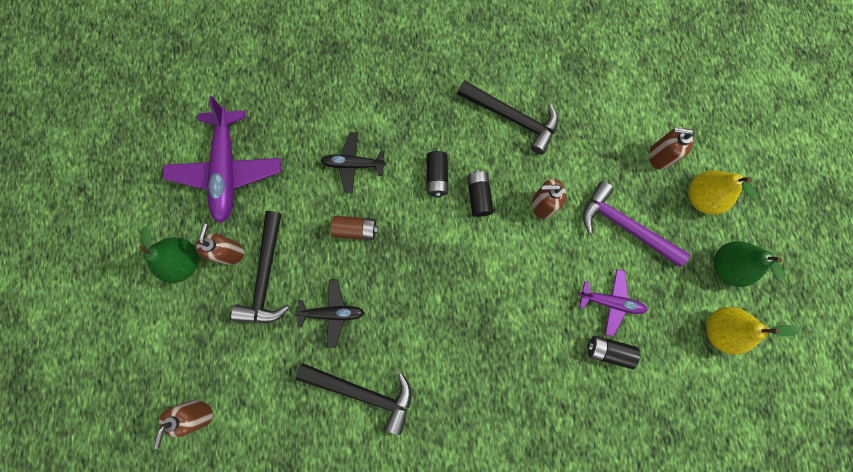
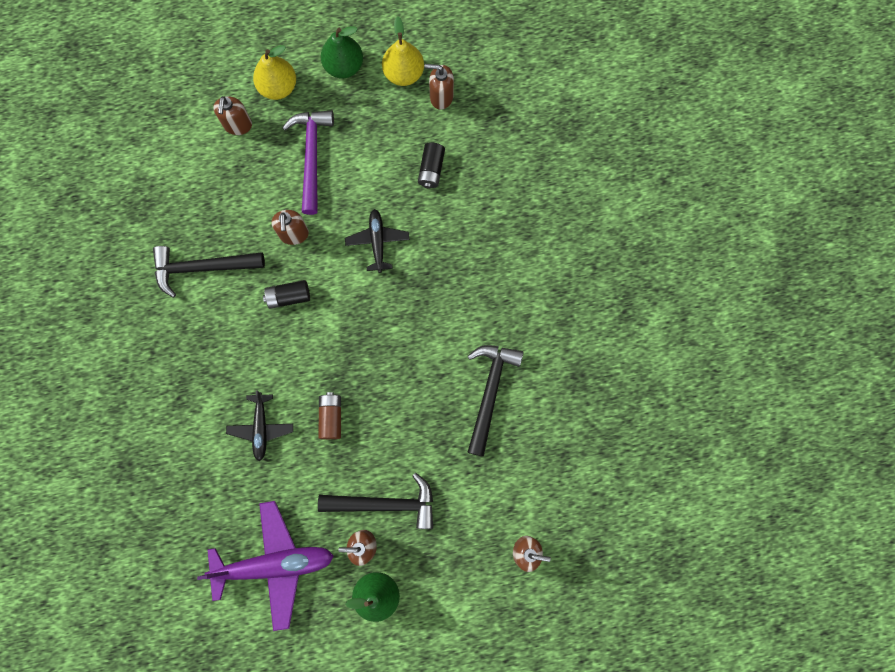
camera: 95 degrees left, 0 degrees up
black plane [291,280,364,348] -> black plane moved to [345,209,409,273]
black battery [427,151,448,198] -> none
black hammer [457,80,558,155] -> black hammer turned 120 degrees counterclockwise [153,246,265,298]
purple plane [579,269,647,337] -> none
purple hammer [583,181,690,267] -> purple hammer turned 150 degrees clockwise [282,110,334,215]
none -> brown soap dispenser [424,64,454,110]

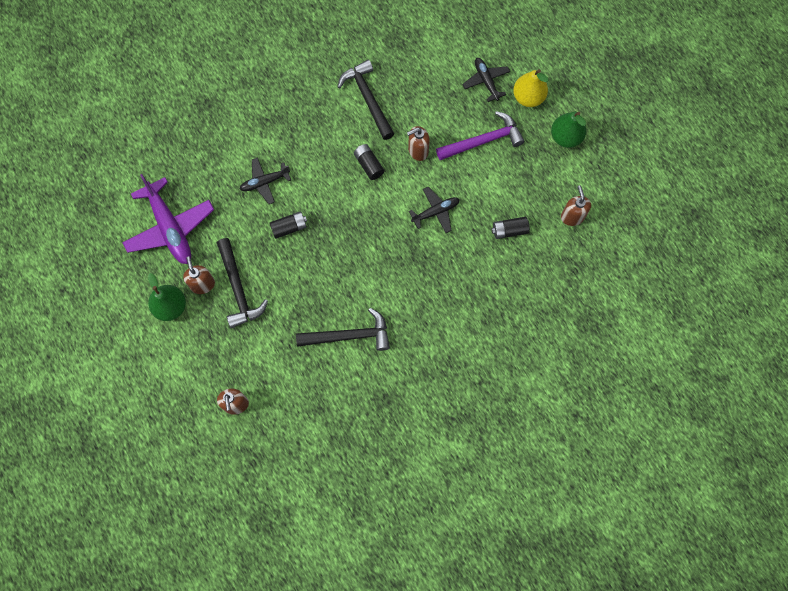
camera: 70 degrees right, 5 degrees down
brown soap dispenser [213,96,252,135] -> black plane [462,58,510,102]
brown battery [319,392,341,439] -> black battery [270,211,307,239]
yellow pear [382,16,424,86] -> none

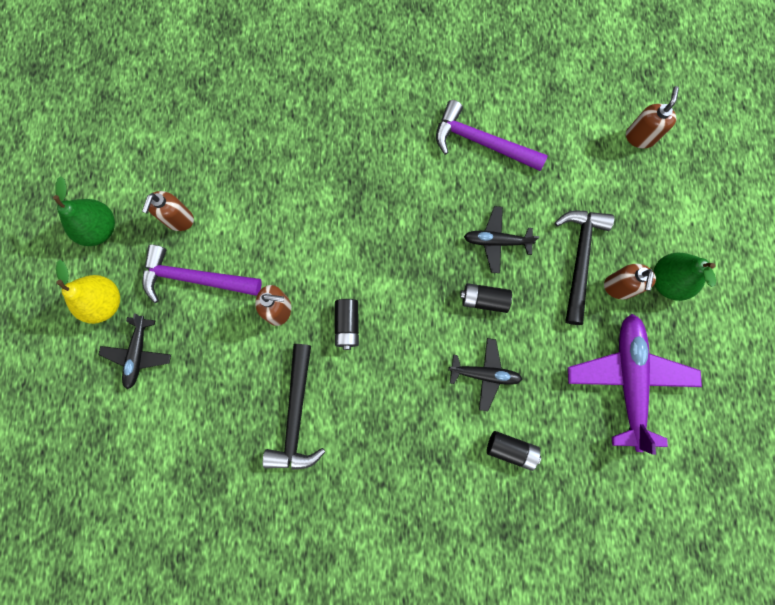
camera: 150 degrees left, 5 degrees up
black hammer [296,308,390,351] -> purple hammer [436,100,548,171]
black plane [409,187,460,233] -> black plane moved to [464,206,539,273]
black battery [492,217,530,239] -> black battery moved to [487,431,541,471]
brown soap dispenser [561,185,591,226] -> brown soap dispenser moved to [142,191,194,231]

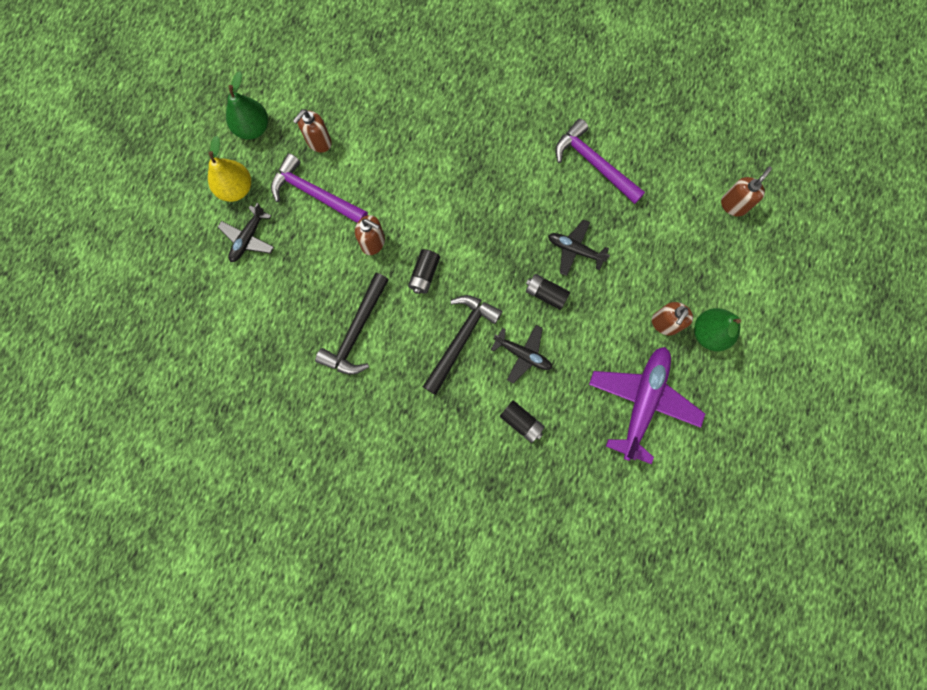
camera: 20 degrees right, 0 degrees up
black hammer [555,211,614,325] -> black hammer moved to [423,295,502,395]

